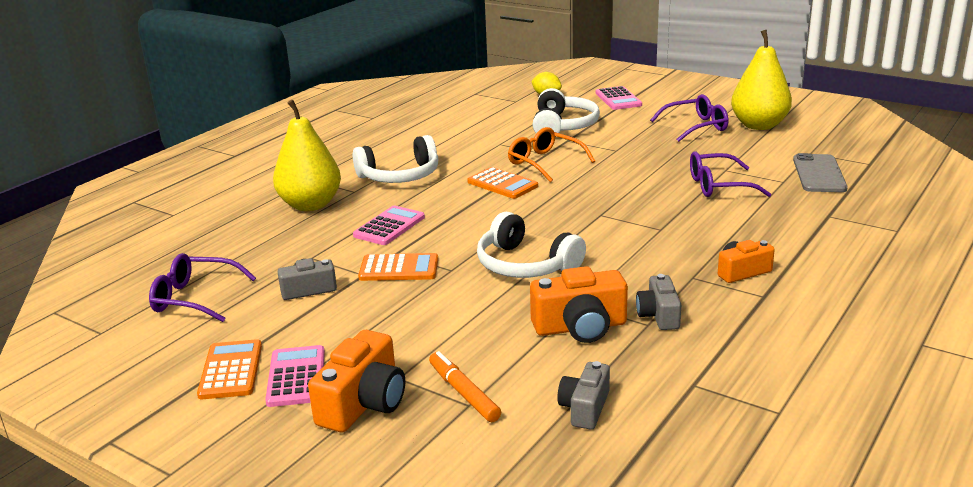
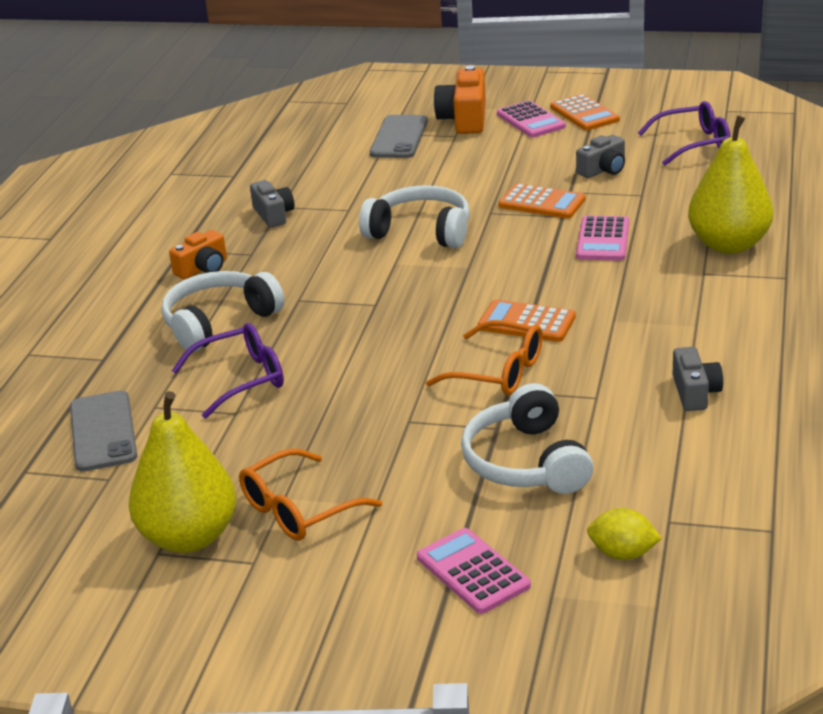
camera: 160 degrees right, 5 degrees up
white headphones [353,135,439,183] -> white headphones moved to [161,271,284,352]
orange calculator [358,253,438,281] -> orange calculator turned 135 degrees counterclockwise [498,183,586,218]
orange marker [429,351,501,422] -> grey phone [370,115,428,158]
orange camera [530,266,628,343] -> none
grey camera [557,361,610,430] -> grey camera moved to [672,347,723,411]
purple glasses [650,94,728,142] -> orange glasses [239,449,382,541]

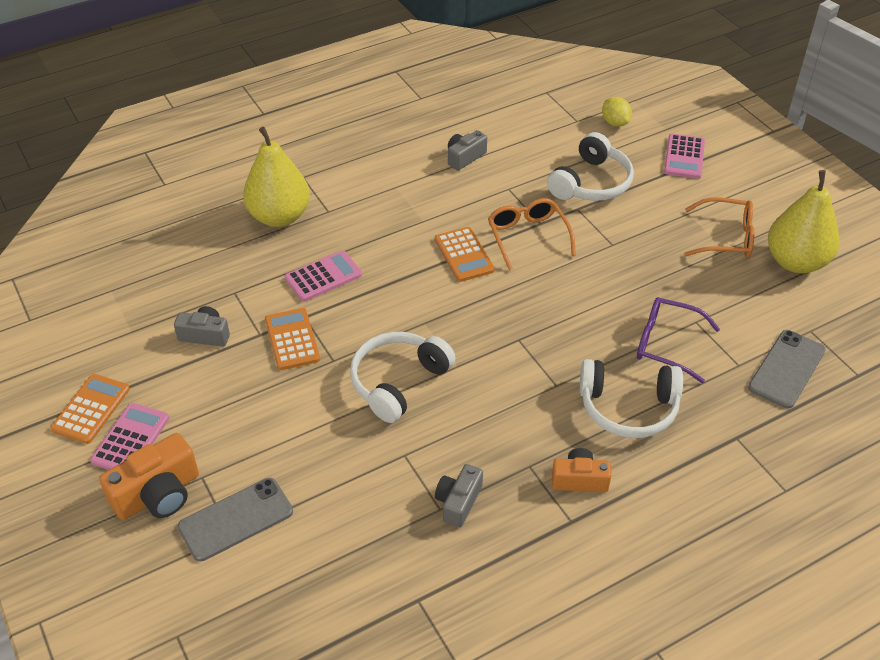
camera: 135 degrees left, 15 degrees up
white headphones [359,185,470,248] -> white headphones turned 60 degrees clockwise [350,332,456,423]
purple glasses [638,101,731,166] -> none

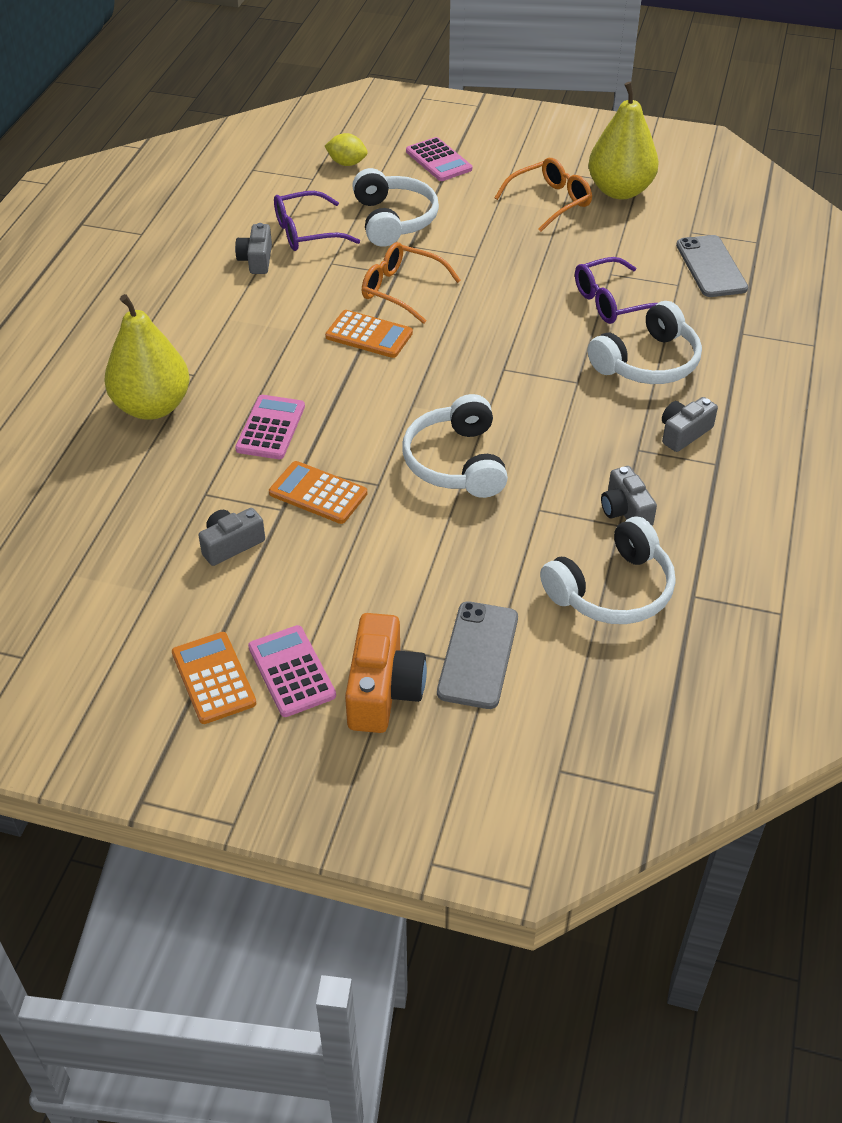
camera: 45 degrees left, 0 degrees up
orange camera [552,448,611,492] -> grey camera [662,397,718,452]
none -> purple glasses [274,191,360,251]
none -> white headphones [540,517,676,624]

